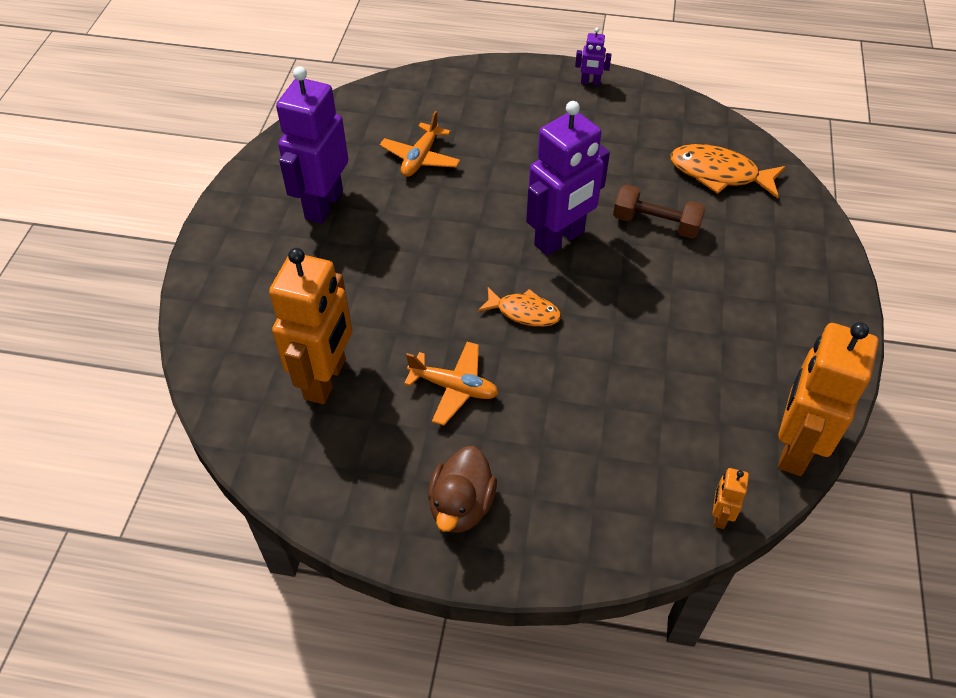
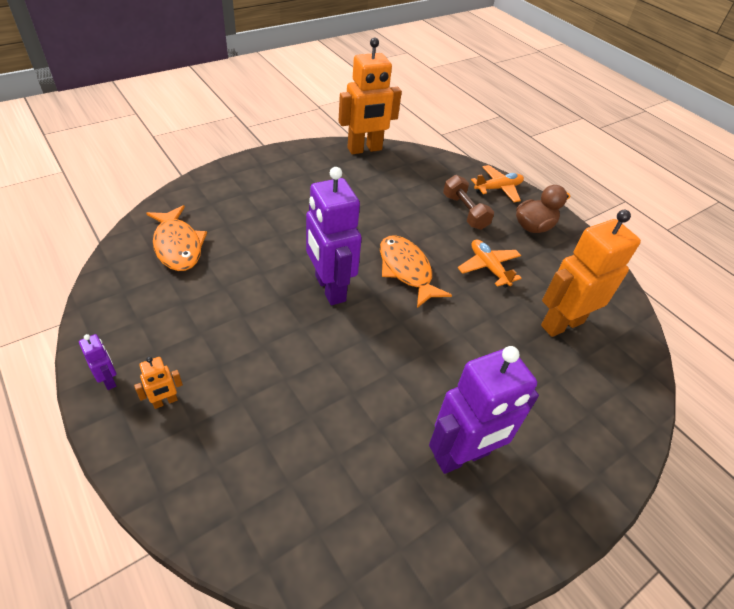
camera: 140 degrees left, 5 degrees down
orange plane [380,111,460,177] -> orange plane moved to [471,165,524,202]
orange fish [478,287,561,327] -> orange fish [380,235,452,308], size x1.55
purple robot [526,101,610,256] -> purple robot turned 120 degrees counterclockwise [306,167,362,305]
brown dumbbell [613,185,705,239] -> brown dumbbell moved to [443,175,494,230]
orange robot [712,468,749,529] -> orange robot moved to [134,357,183,409]

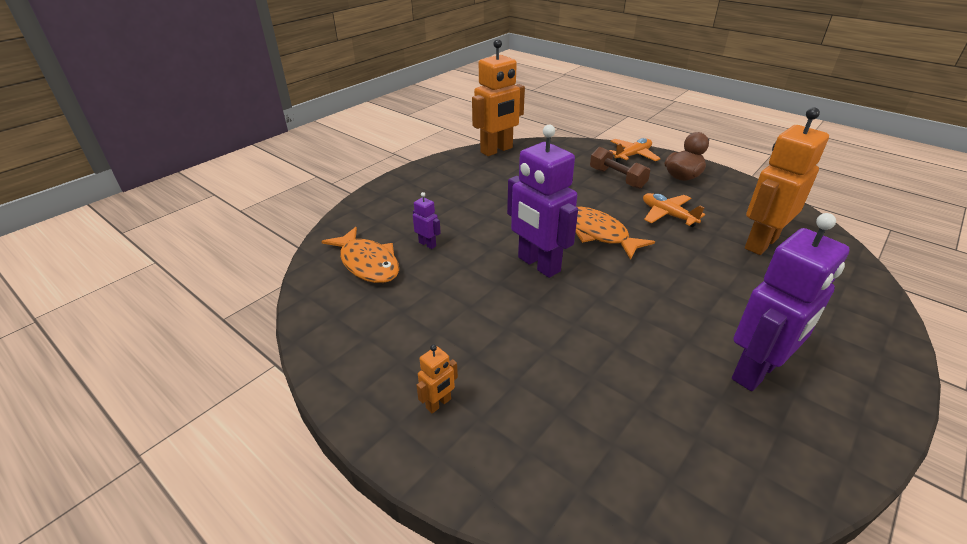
camera: 10 degrees left, 10 degrees down
purple robot [79,334,116,390] -> purple robot moved to [413,192,441,249]

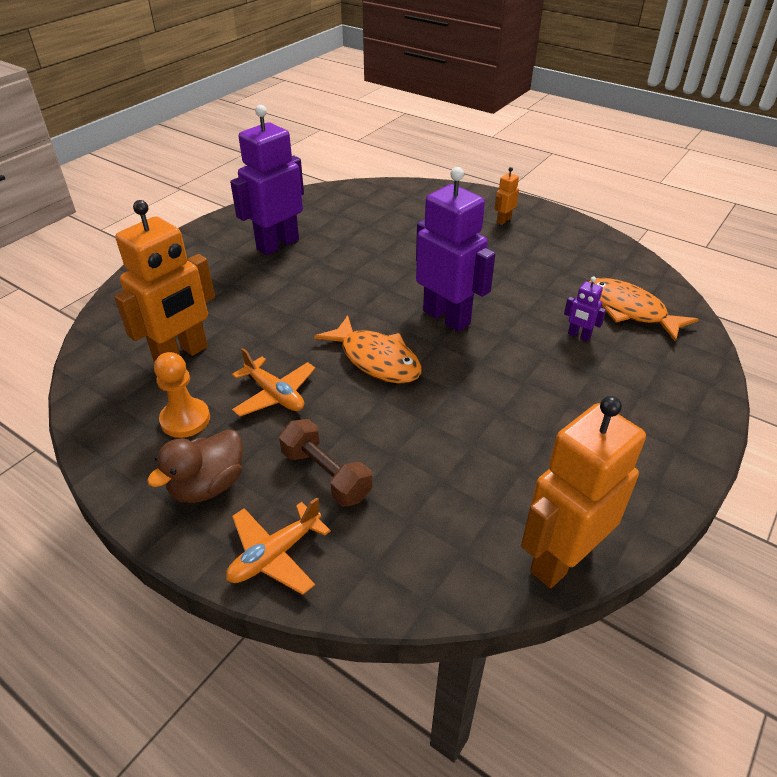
camera: 175 degrees right, 5 degrees up
none -> orange pawn [154,352,210,438]

